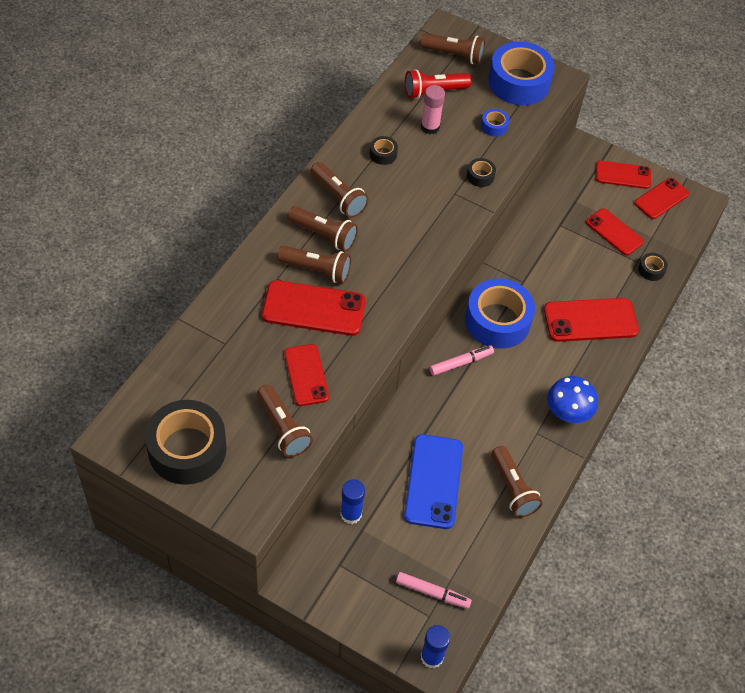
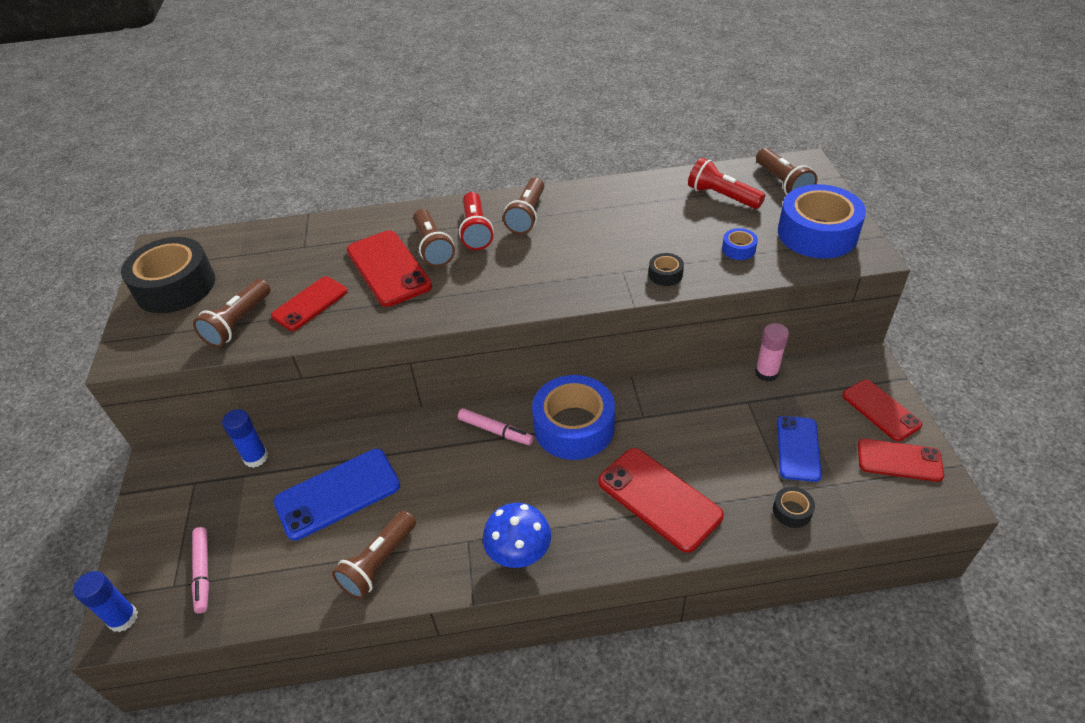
camera: 60 degrees right, 10 degrees down
brown flashlight [287,206,358,252] -> red flashlight [459,192,494,250]
black tape [370,136,398,165] -> none
pink glue stick [421,85,445,134] -> pink glue stick moved to [755,323,789,382]
red phone [586,208,644,255] -> blue phone [777,416,822,482]

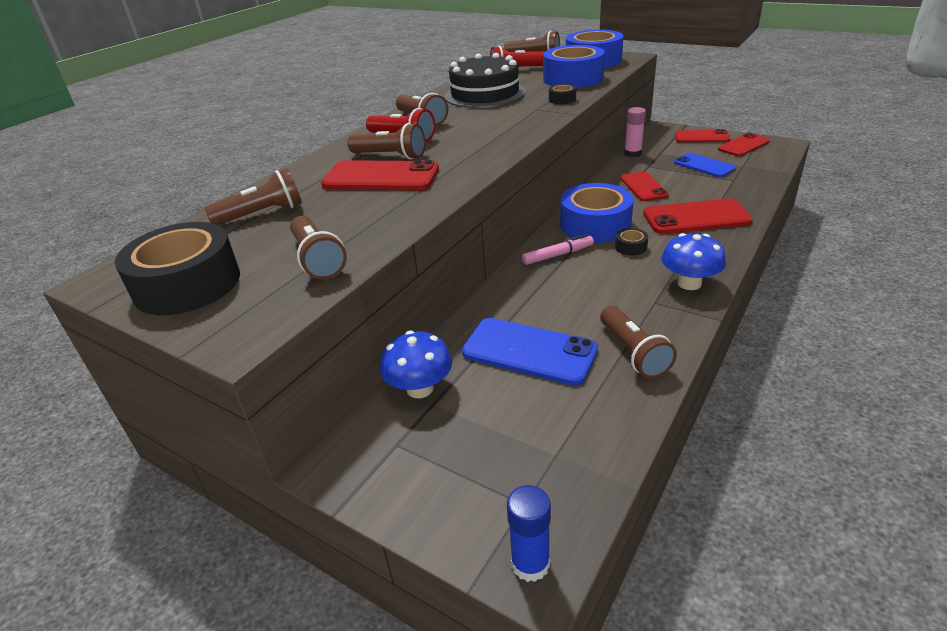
camera: 50 degrees left, 10 degrees down
pink marker [191,527,209,614] -> none
blue glue stick [222,409,268,468] -> blue mushroom [380,331,452,398]
red phone [271,277,348,331] -> red phone moved to [620,171,669,201]
blue phone [274,449,400,541] -> blue phone turned 75 degrees counterclockwise [462,318,598,386]
blue tape [722,228,758,260] -> blue tape [543,45,605,88], size x2.37
black tape [773,487,815,528] -> black tape moved to [615,228,648,256]
none -> brown flashlight [204,168,302,225]
none -> black cake [445,53,526,108]

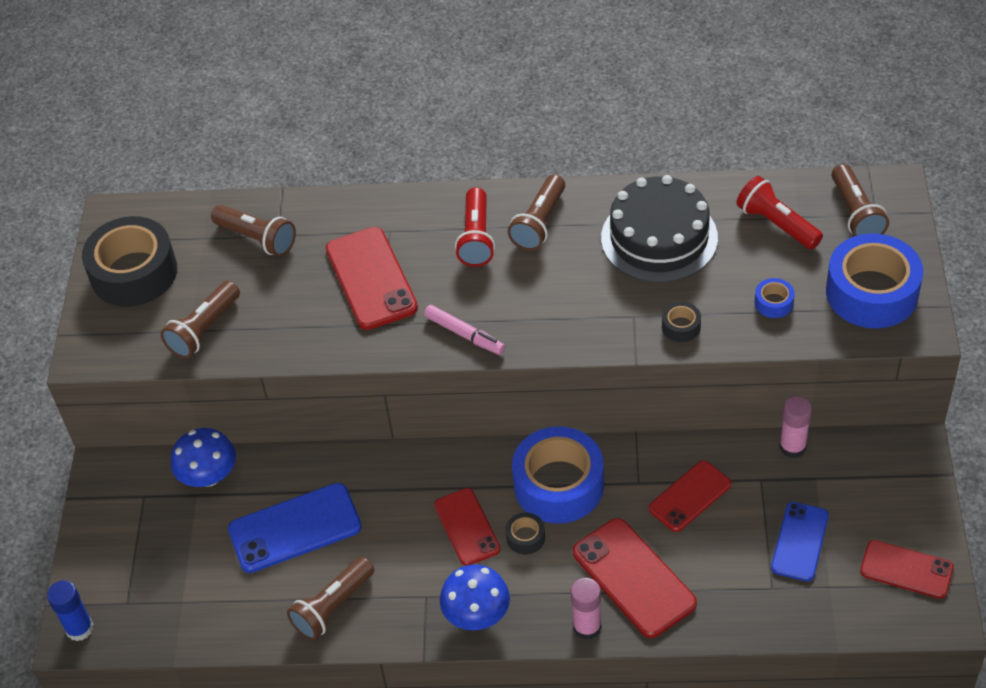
camera: 60 degrees right, 15 degrees up
brown flashlight [347,123,425,160] -> none
blue phone [462,318,598,386] -> blue phone turned 75 degrees clockwise [228,483,362,573]
pink marker [522,234,594,265] -> pink marker moved to [424,305,505,355]
blue tape [543,45,605,88] -> blue tape [755,278,795,318], size x0.42
red phone [675,129,730,143] -> red phone moved to [434,488,500,566]
none -> pink glue stick [571,578,601,640]

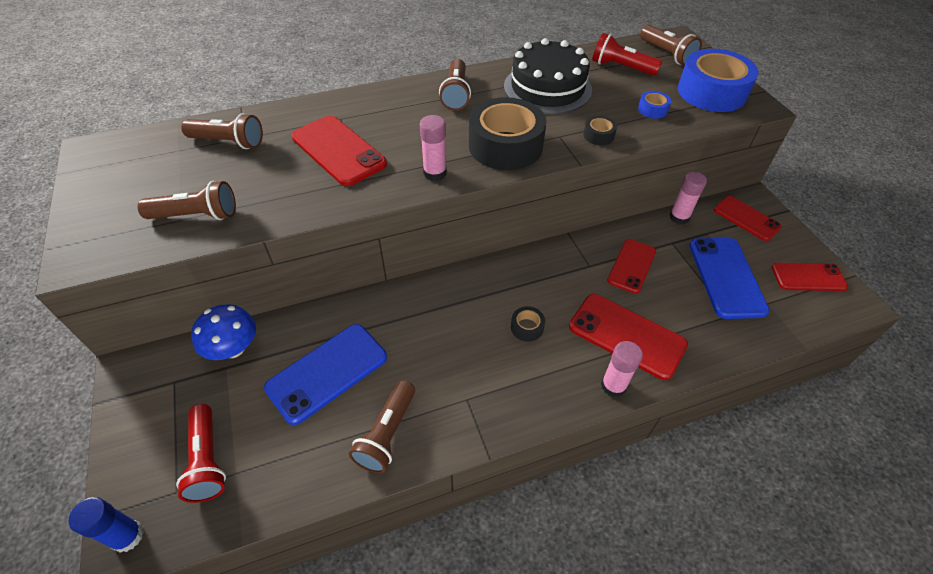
camera: 25 degrees left, 0 degrees up
black tape [82,216,177,307] -> black tape moved to [469,97,547,170]
brown flashlight [161,281,240,359] -> brown flashlight turned 105 degrees counterclockwise [138,181,236,220]
pink marker [424,305,505,355] -> pink glue stick [420,115,447,181]
red phone [434,488,500,566] -> red phone moved to [714,196,782,241]
blue mushroom [440,564,510,630] -> none
red flashlight [455,187,495,267] -> red flashlight moved to [176,404,226,503]
blue tape [512,427,604,523] -> none
blue phone [771,502,829,581] -> blue phone [689,238,770,319], size x1.51

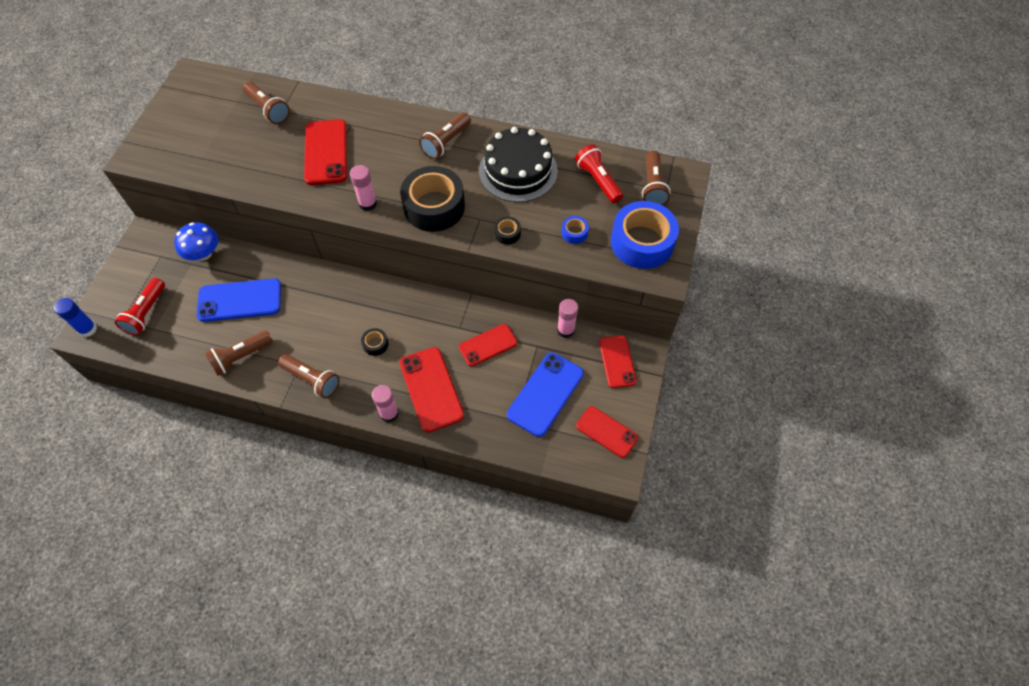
camera: 35 degrees right, 10 degrees up
brown flashlight [138,181,236,220] -> brown flashlight moved to [278,354,340,398]

